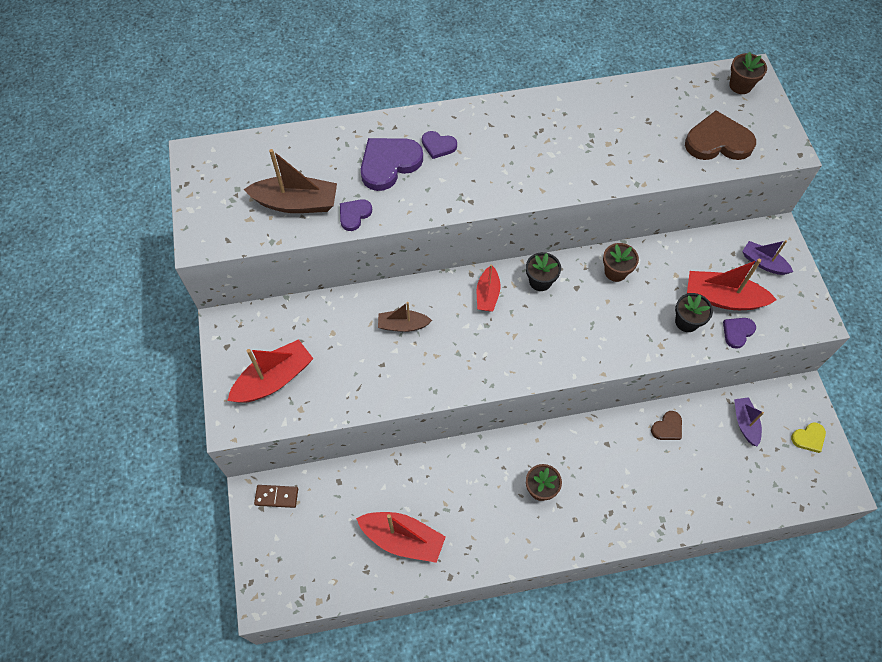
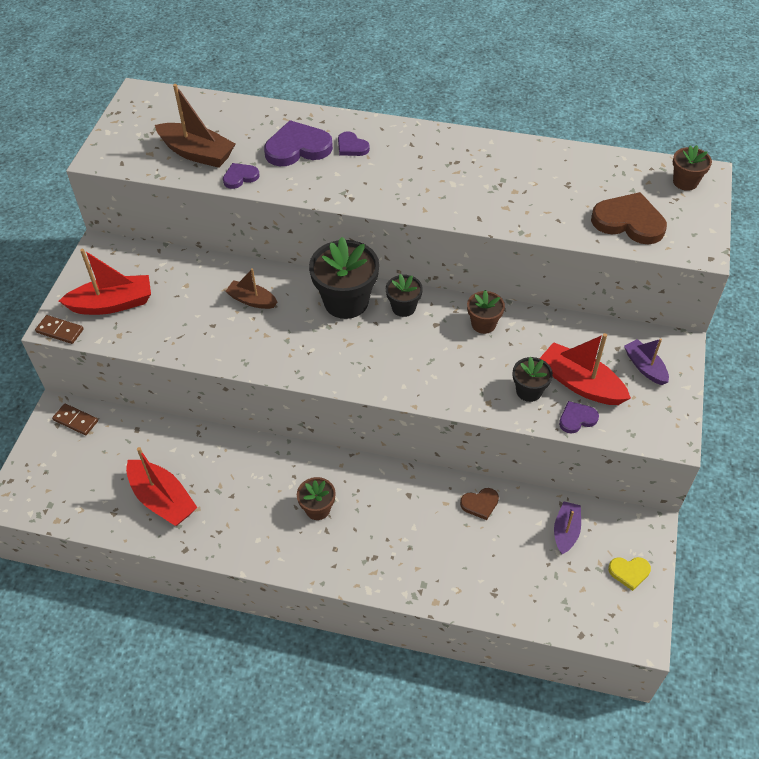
camera: 25 degrees right, 10 degrees down
red boat [477,264,500,311] -> black flower pot [309,237,379,319]
none -> brown domino [35,315,84,344]

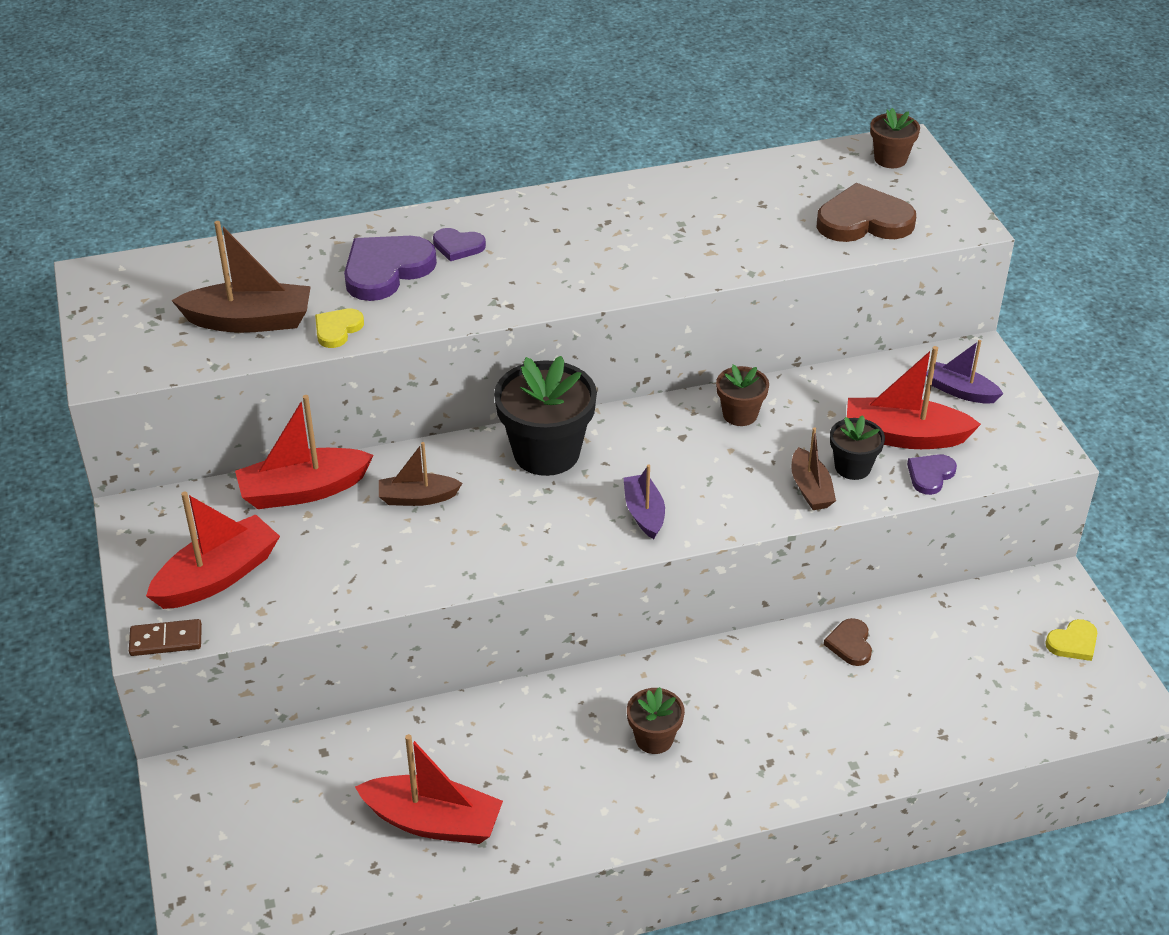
camera: 30 degrees left, 10 degrees down
brown domino [52,404,98,435] -> none
purple heart [223,163,260,189] -> yellow heart [315,308,364,348]
black flower pot [386,274,423,317] -> none
brown heart [460,488,499,520] -> brown heart turned 135 degrees clockwise [824,618,872,666]
purple boat [554,502,581,554] -> purple boat moved to [623,464,665,539]
none -> red boat [235,395,374,509]
none -> brown boat [791,427,836,510]

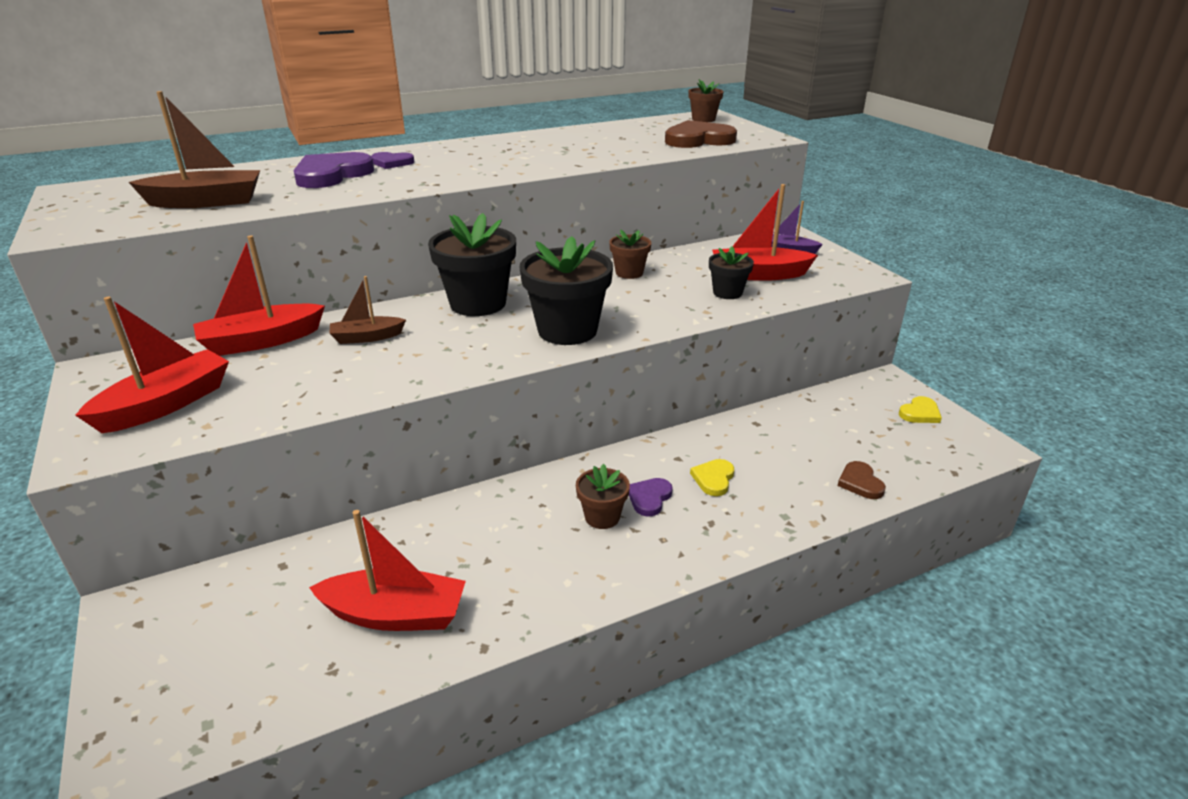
camera: 10 degrees left, 10 degrees down
brown domino [129,619,202,656] -> none
yellow heart [315,308,364,348] -> yellow heart moved to [690,459,734,496]
purple boat [623,464,665,539] -> black flower pot [519,236,613,345]
brown boat [791,427,836,510] -> none
brown heart [824,618,872,666] -> brown heart moved to [837,461,886,499]
purple heart [907,454,957,495] -> purple heart moved to [629,478,673,516]

